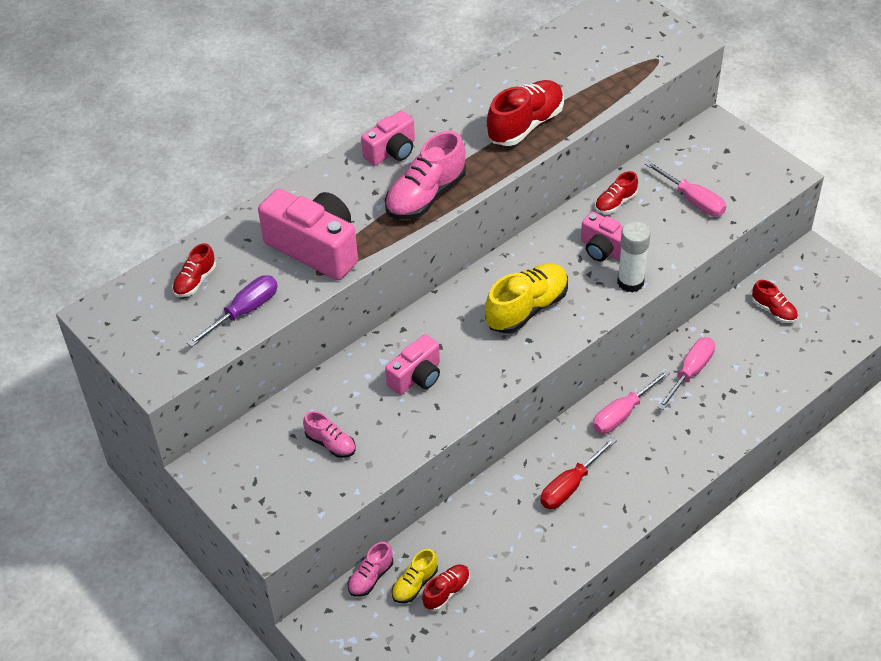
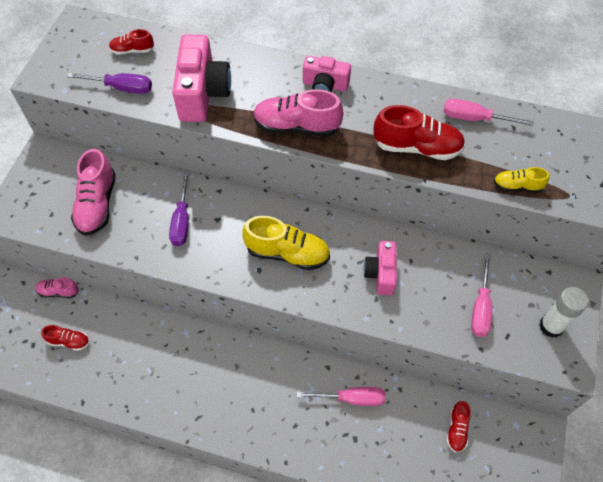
camera: 55 degrees right, 10 degrees up
pink shoe [303,411,355,458] -> pink shoe [71,149,116,236], size x1.84
pink camera [385,334,440,395] -> purple screwdriver [169,172,189,246]
yellow shoe [392,549,438,603] -> yellow shoe moved to [494,167,549,193]
red screwdriver [540,437,617,509] -> none
pink screwdriver [593,370,670,434] -> pink screwdriver moved to [443,99,534,126]
red shoe [595,171,638,214] -> none
white glue stick [617,221,651,293] -> white glue stick moved to [539,287,588,338]

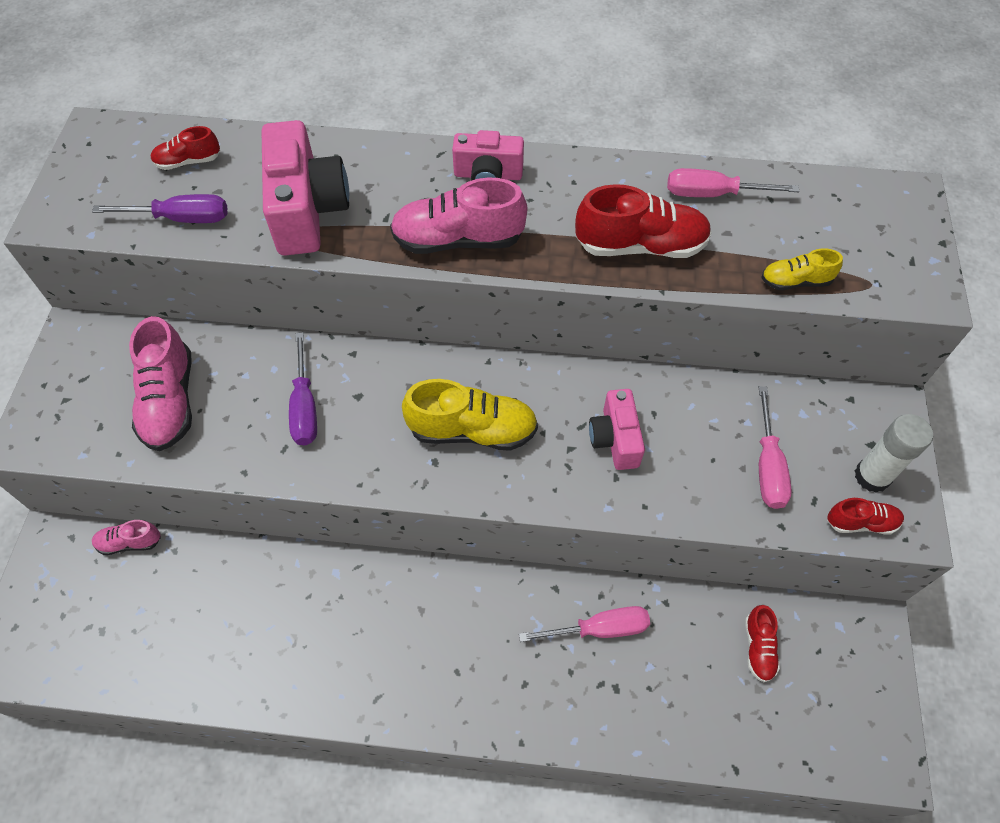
camera: 10 degrees left, 0 degrees up
red shoe [41,325,89,351] -> red shoe moved to [827,498,904,534]

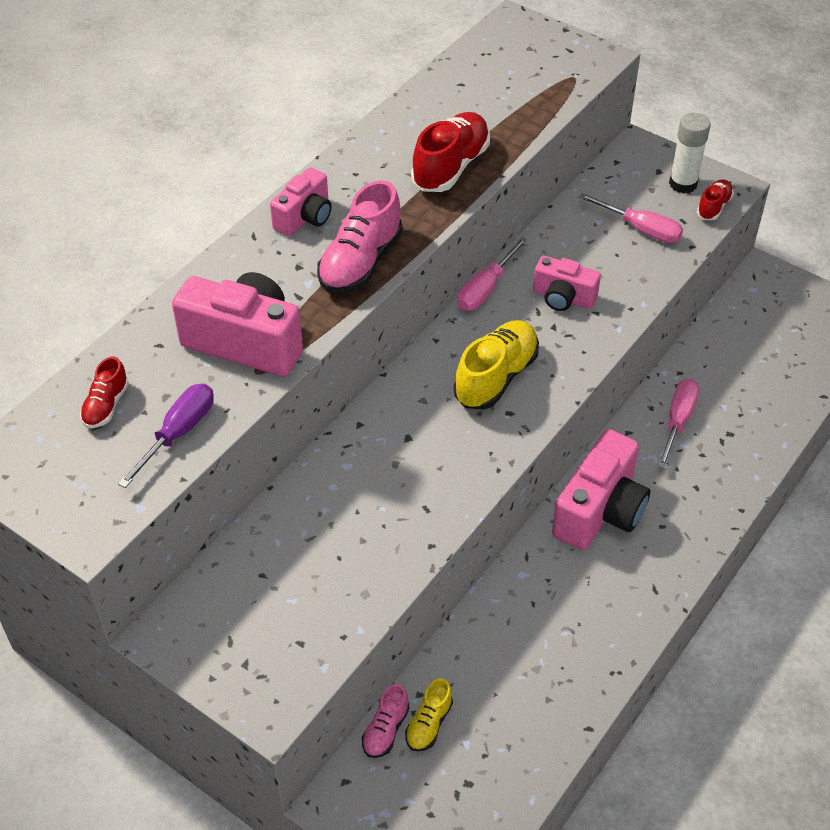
camera: 60 degrees left, 10 degrees down
pink shoe [129,316,192,451] -> none
purple screwdriver [289,332,317,445] -> none
pink screwdriver [667,168,799,197] -> pink screwdriver moved to [457,237,528,311]
red shoe [745,605,780,682] -> none
yellow shoe [761,248,843,290] -> yellow shoe moved to [405,678,453,751]
none -> pink camera [552,429,650,550]

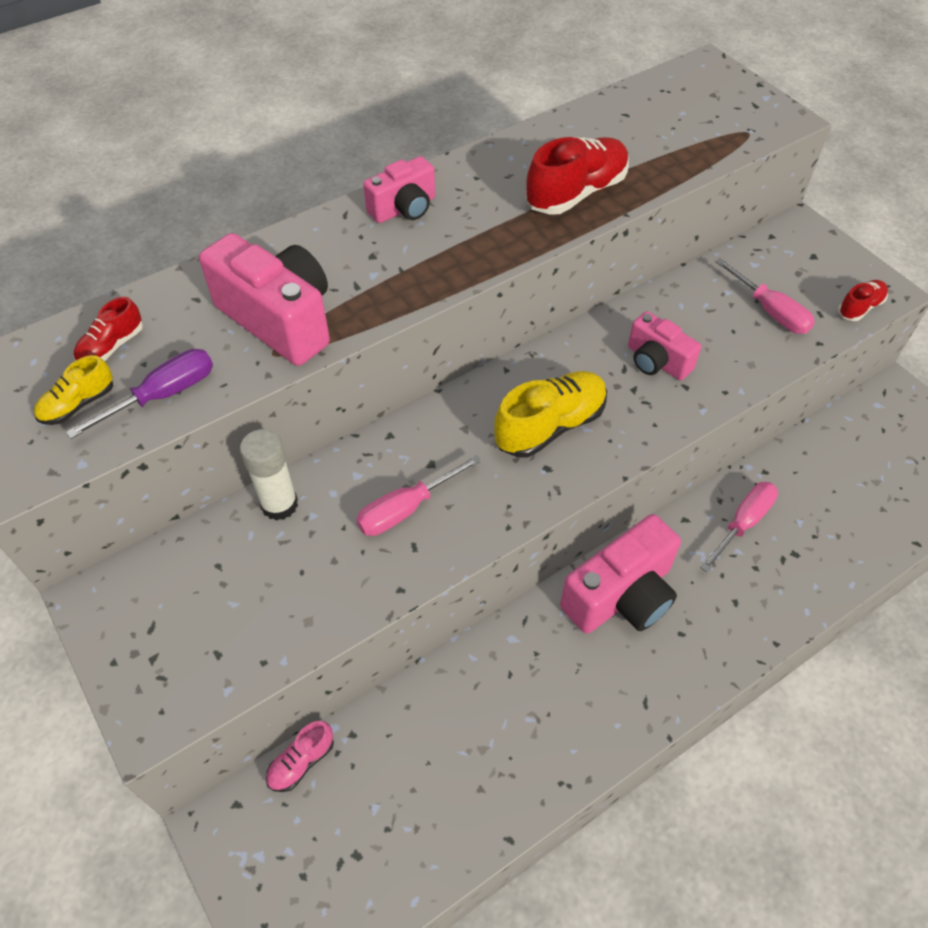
camera: 20 degrees right, 5 degrees up
pink shoe [317,180,402,293] -> none
yellow shoe [405,678,453,751] -> yellow shoe moved to [34,355,113,425]
pink screwdriver [457,237,528,311] -> pink screwdriver moved to [356,455,481,536]
white glue stick [669,113,711,194] -> white glue stick moved to [240,429,298,521]

